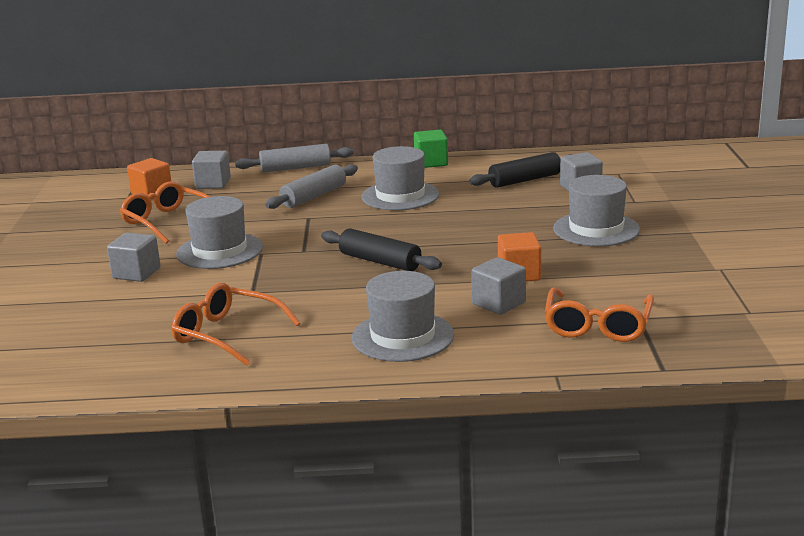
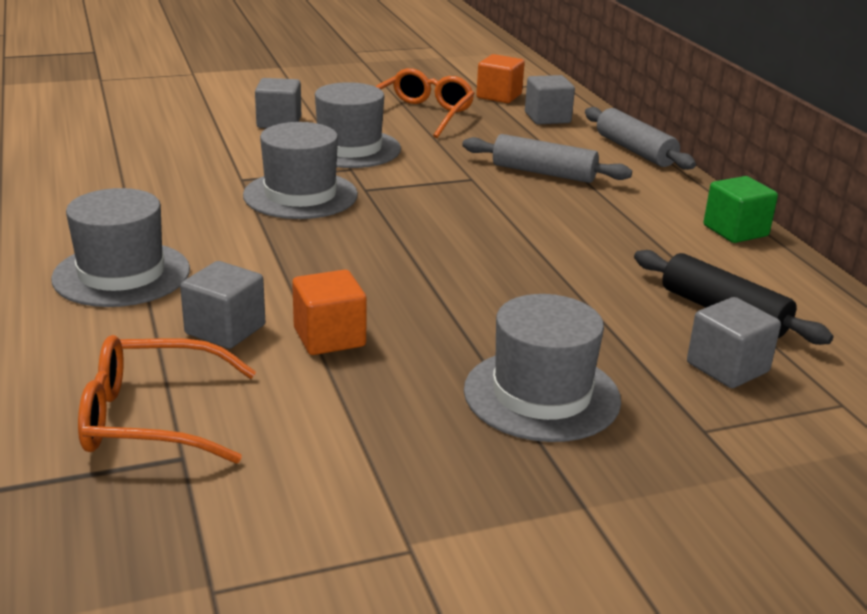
camera: 70 degrees right, 5 degrees up
orange glasses [171,283,301,366] -> none
black rolling pin [321,228,442,271] -> none
grey hat [361,146,439,210] -> grey hat moved to [243,122,358,219]

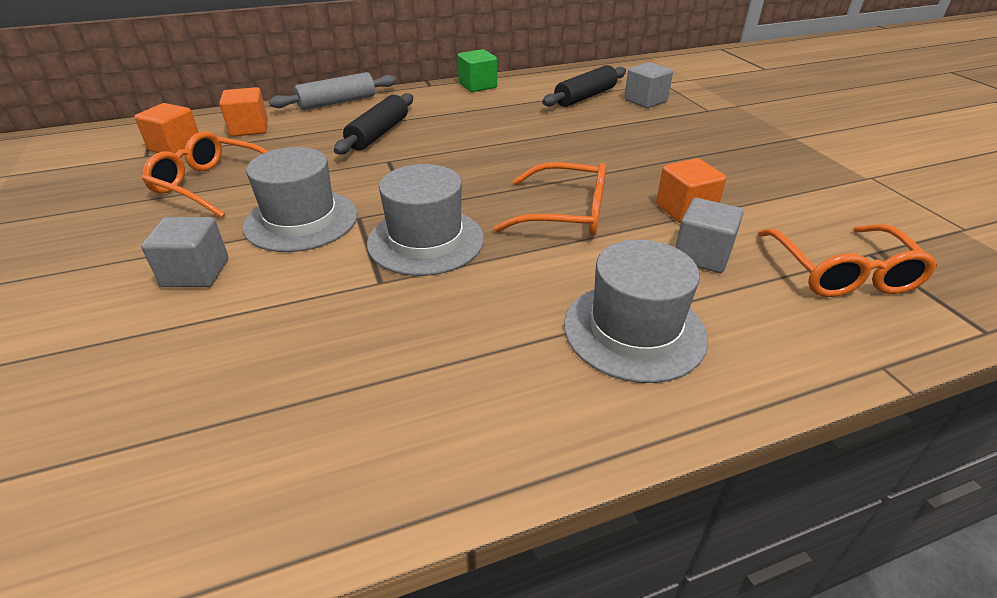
camera: 90 degrees left, 10 degrees up
grey rolling pin [462,134,632,183] -> black rolling pin [334,93,413,155]
grey hat [464,294,621,442] -> none
grey cube [525,75,575,124] -> orange cube [219,87,268,137]
none -> orange glasses [493,162,606,236]

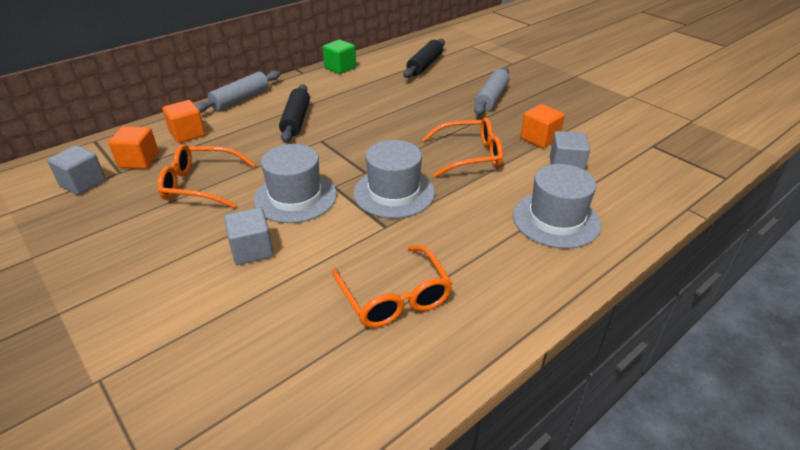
camera: 20 degrees left, 0 degrees up
grey cube [624,62,673,108] -> grey cube moved to [47,145,106,195]
orange glasses [758,224,937,297] -> orange glasses moved to [332,245,453,328]
none -> grey rolling pin [474,67,509,115]

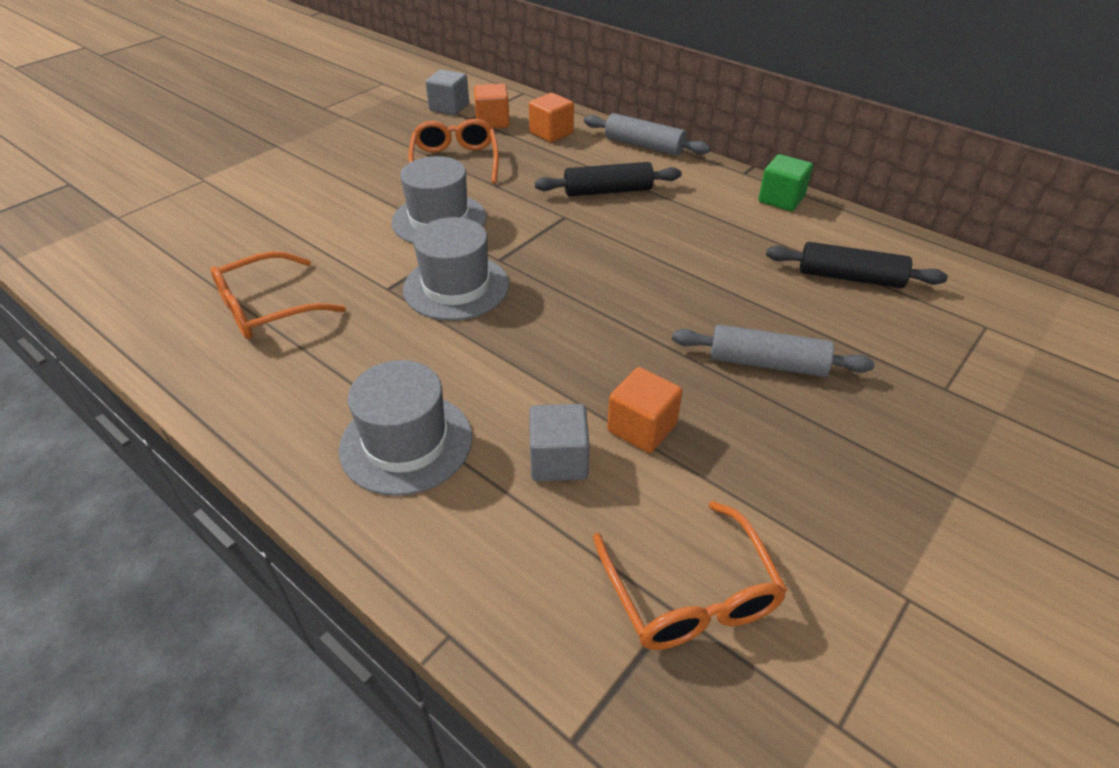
camera: 80 degrees right, 5 degrees up
grey cube [224,207,274,265] -> none
orange glasses [422,117,503,177] -> orange glasses moved to [593,501,787,650]

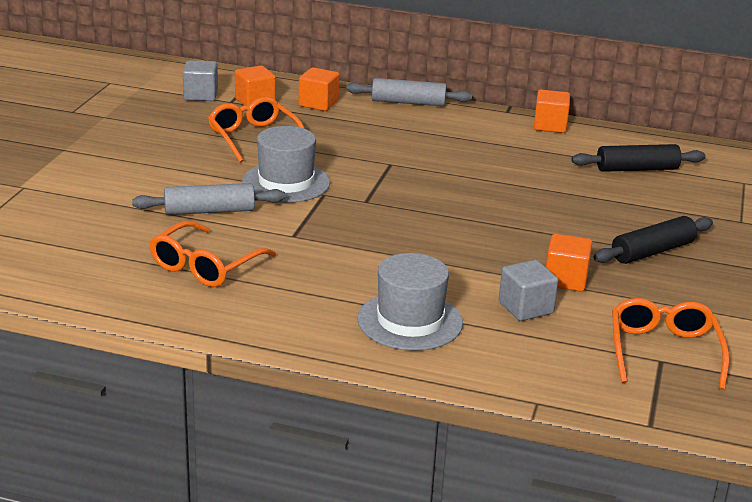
camera: 25 degrees left, 15 degrees down
grey hat [403,217,509,321] -> none
black rolling pin [535,162,682,197] -> black rolling pin moved to [594,216,713,264]
orange glasses [593,501,787,650] -> orange glasses turned 135 degrees counterclockwise [612,298,729,390]
grey rolling pin [672,324,875,377] -> grey rolling pin moved to [132,183,285,215]
green cube [758,154,813,211] -> orange cube [534,90,570,133]

